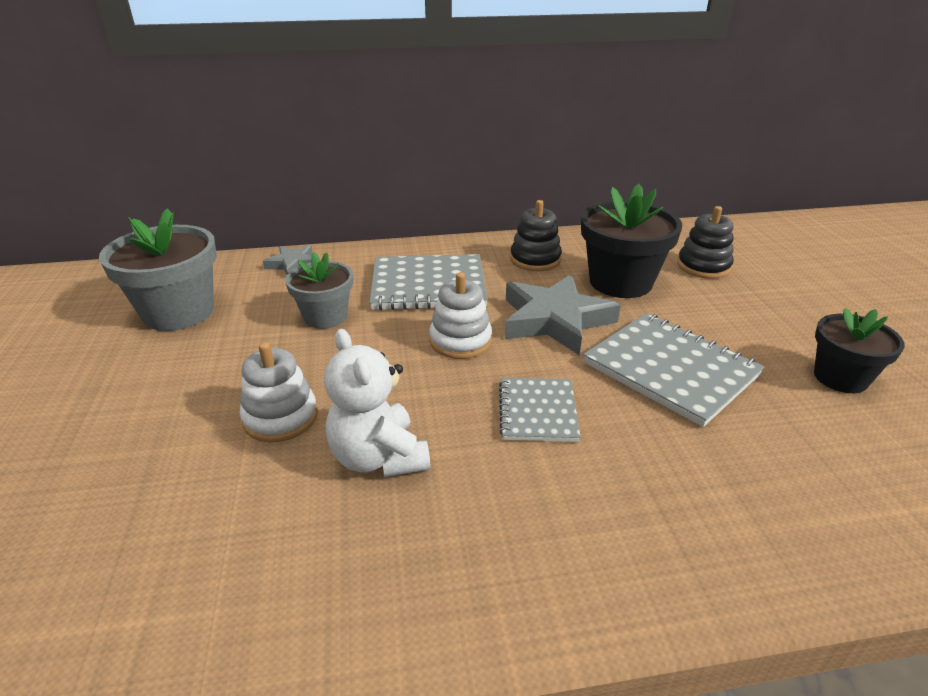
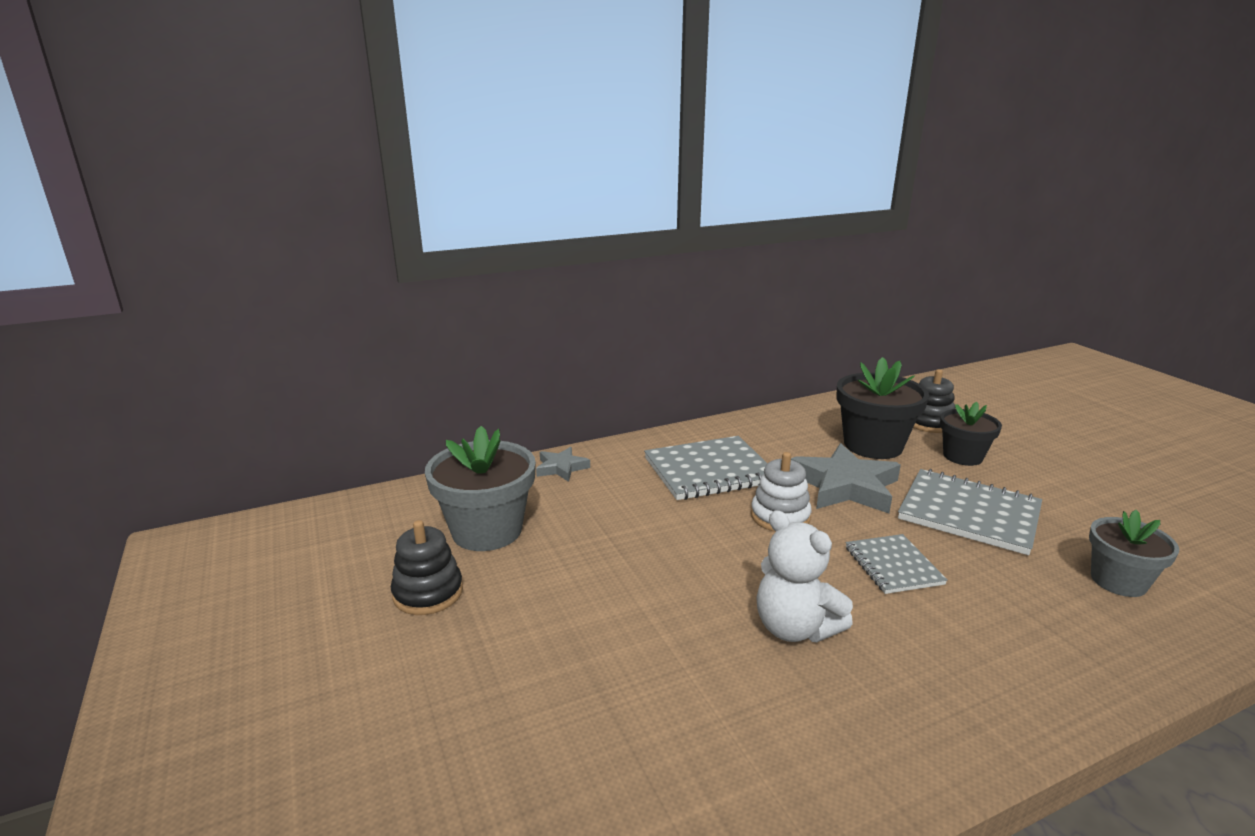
camera: 15 degrees left, 10 degrees down
white stacking toy [240,342,318,443] -> none
grey flower pot [285,252,353,329] -> grey flower pot moved to [1089,510,1179,597]
black stacking toy [510,200,562,271] -> black stacking toy moved to [391,520,463,615]
black flower pot [814,308,905,393] -> black flower pot moved to [940,402,1002,466]

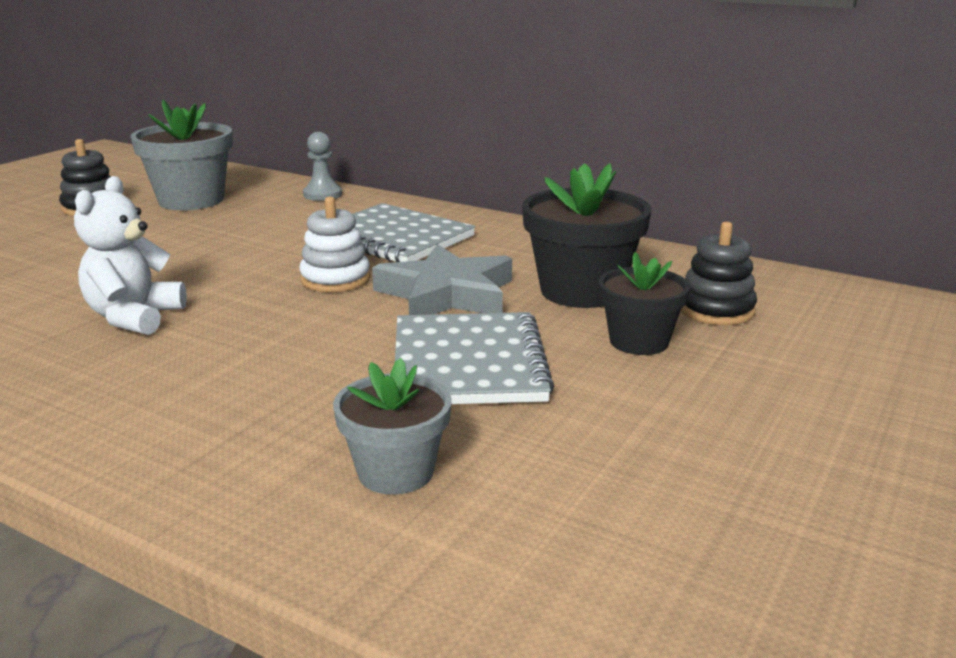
camera: 55 degrees right, 0 degrees up
grey star [536,447,590,482] -> grey pawn [303,132,342,201]
grey notebook [846,534,948,594] -> none

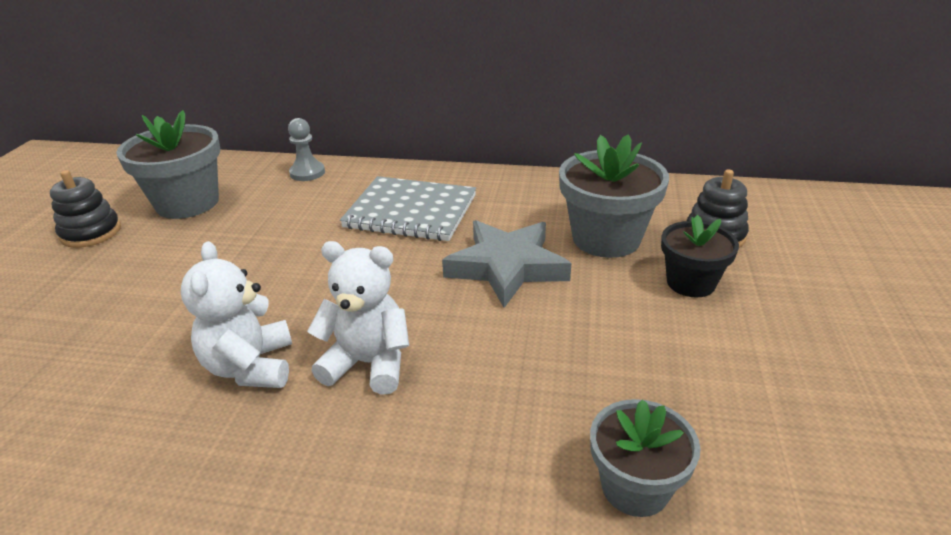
camera: 20 degrees left, 10 degrees up
white stacking toy [299,197,370,292] -> none
grey notebook [395,312,554,404] -> none
black flower pot [522,163,651,308] -> grey flower pot [559,134,669,258]
none -> white teddy bear [307,241,409,395]

